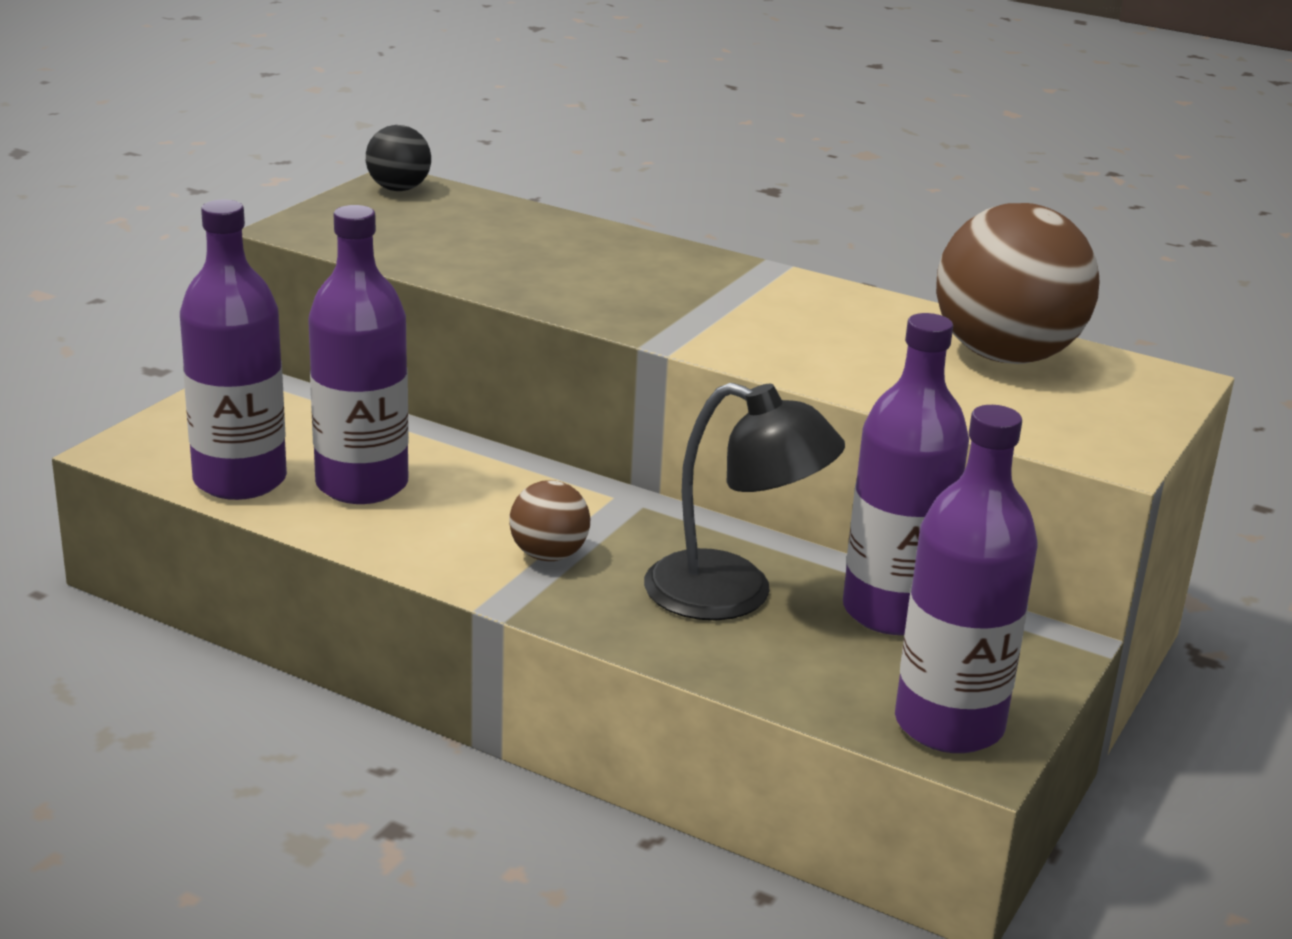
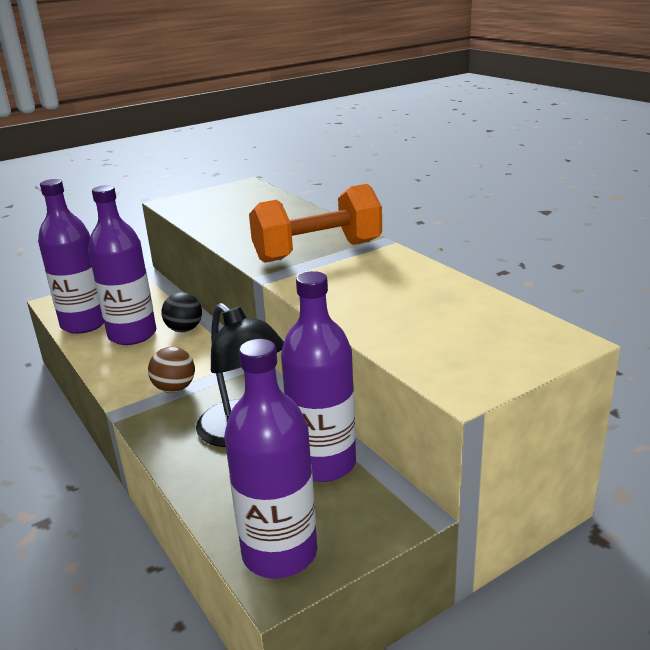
camera: 30 degrees right, 0 degrees up
black ball [366,125,431,191] -> black ball moved to [161,292,202,332]
brown ball [936,203,1099,364] -> none
none -> orange dumbbell [249,184,382,263]

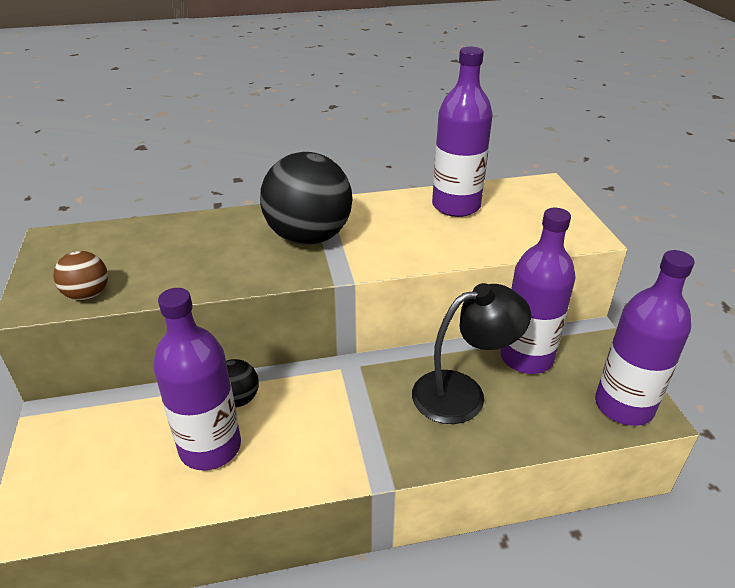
camera: 70 degrees left, 10 degrees up
purple bottle [38,179,104,334] -> purple bottle moved to [432,47,493,217]
brown ball [148,347,195,393] -> brown ball moved to [53,251,108,301]
orange dumbbell [249,184,382,263] -> black ball [260,152,353,245]

